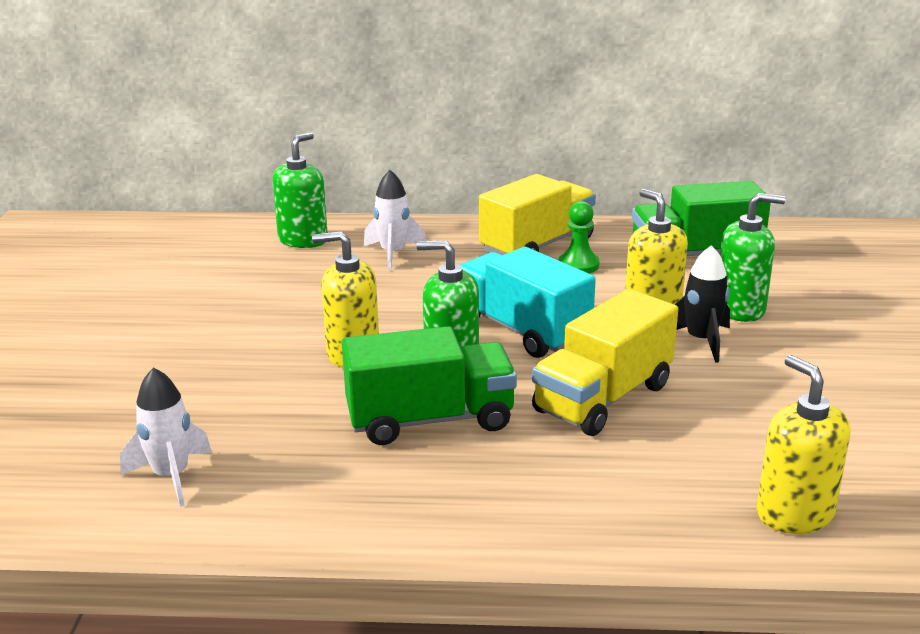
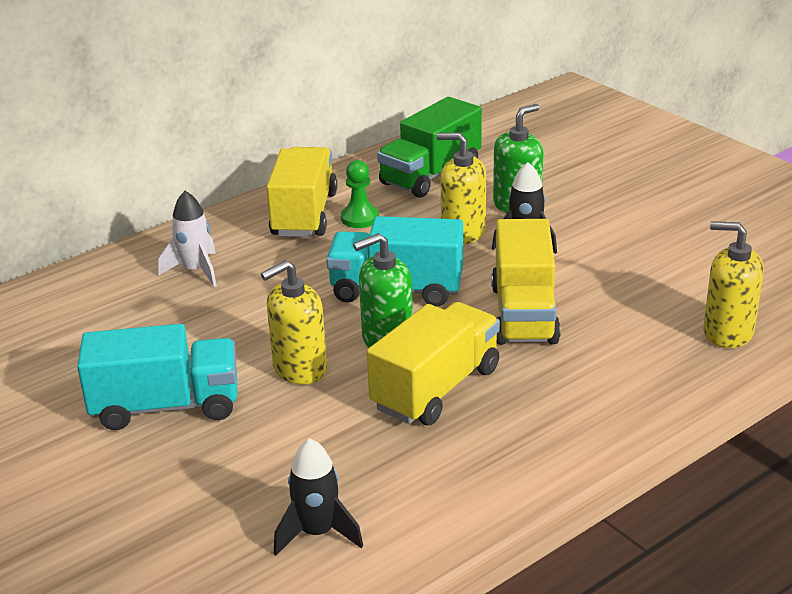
camera: 40 degrees left, 5 degrees up
white rocket [120,367,212,507] -> black rocket [274,438,363,555]
green soap dispenser [272,132,328,248] -> none
green truck [342,326,517,445] -> yellow truck [367,302,500,425]
none -> turquoise truck [77,324,238,430]

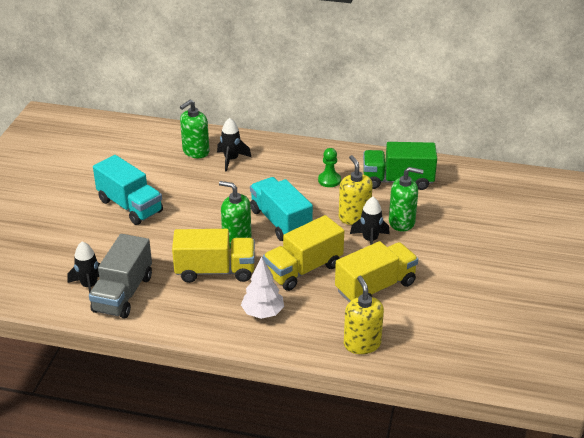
camera: 50 degrees right, 5 degrees up
white rocket [158,191,217,287] -> black rocket [217,118,251,172]
yellow soap dispenser [261,260,327,385] -> none
yellow truck [267,147,337,237] -> yellow truck moved to [335,241,418,302]
none -> grey truck [89,234,152,319]
none -> green soap dispenser [180,100,209,158]
none -> white tree [241,257,284,319]

